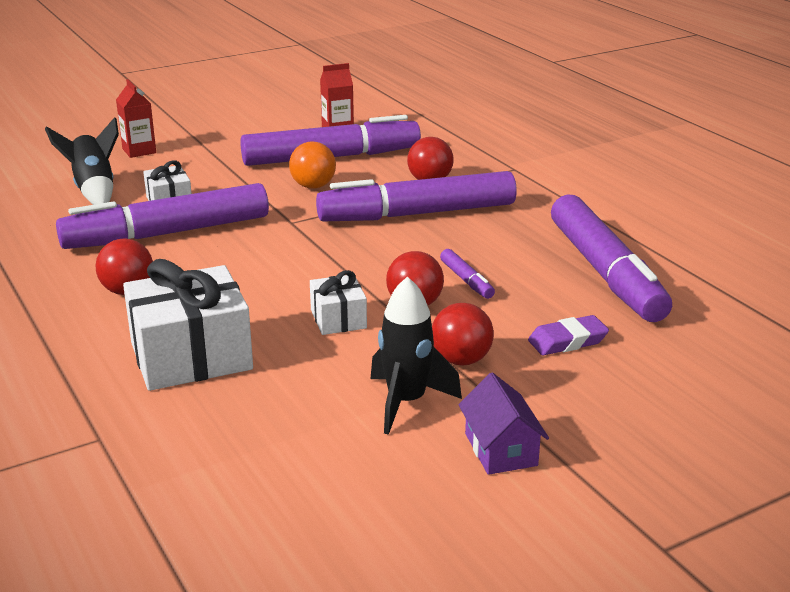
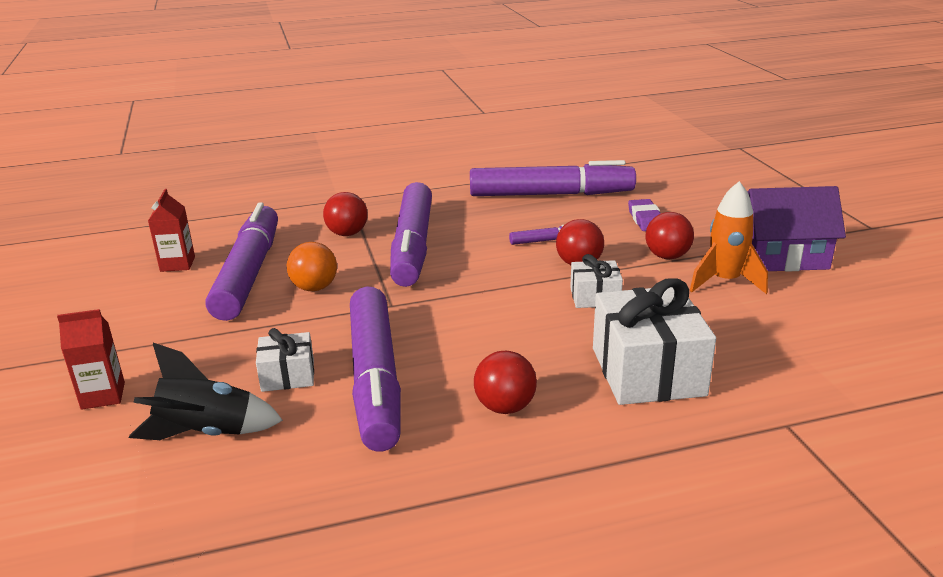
camera: 75 degrees left, 0 degrees up
black rocket [370,276,462,435] -> orange rocket [690,181,768,294]
purple house [458,373,549,475] -> purple house [747,186,846,272], size x1.63

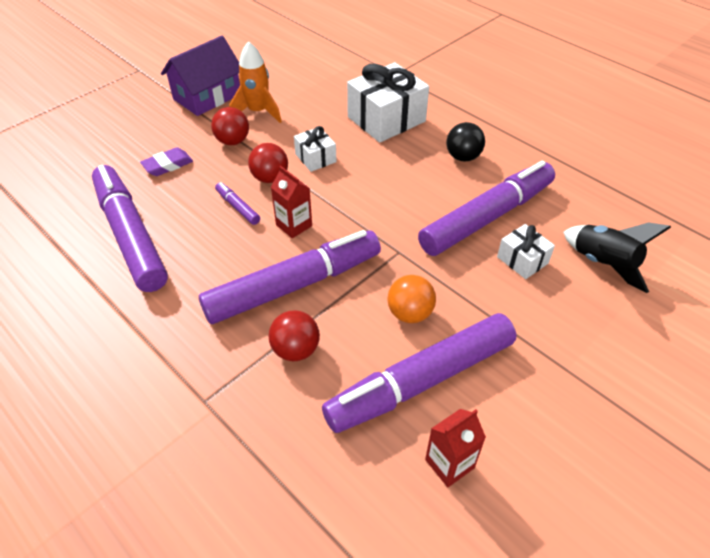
camera: 120 degrees left, 20 degrees up
red carton [57,309,125,410] -> red carton moved to [271,166,312,238]
red ball [474,351,537,414] -> black ball [446,122,485,162]
purple house [747,186,846,272] -> purple house turned 75 degrees clockwise [161,36,240,116]

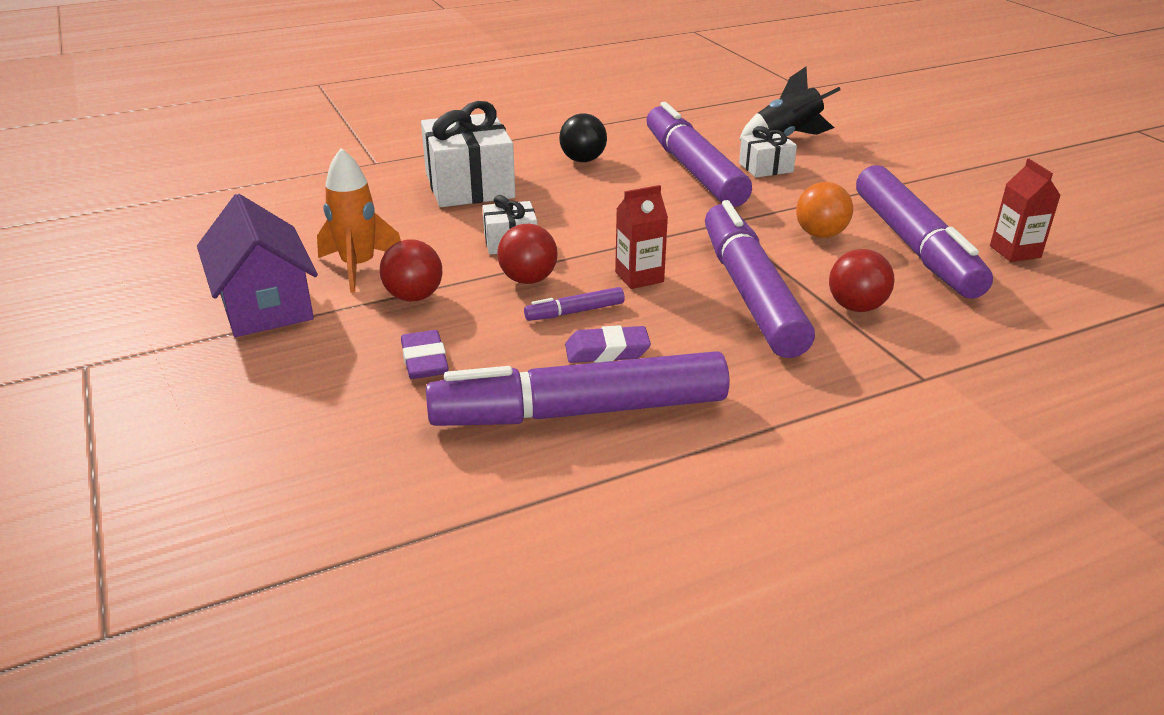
camera: 70 degrees left, 15 degrees down
none -> purple eraser [565,325,651,363]

